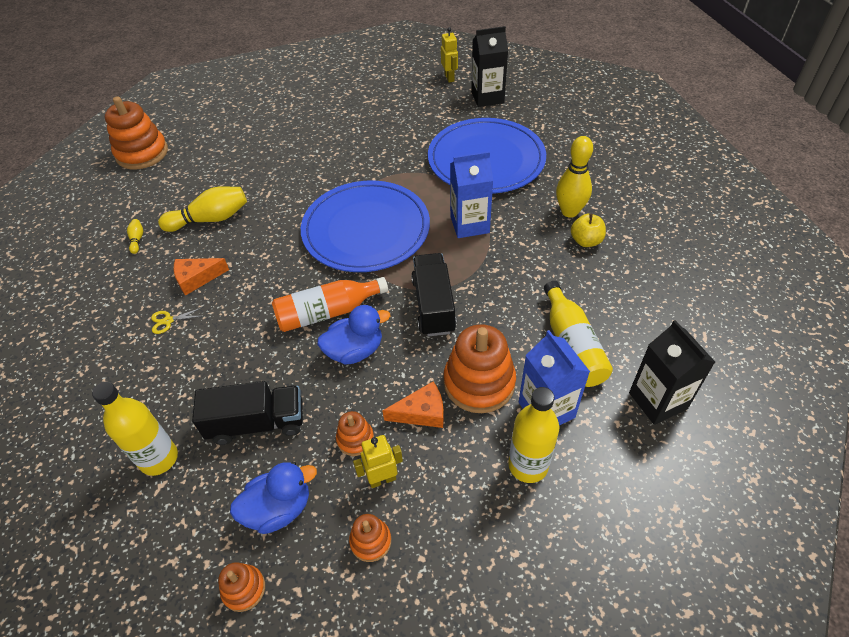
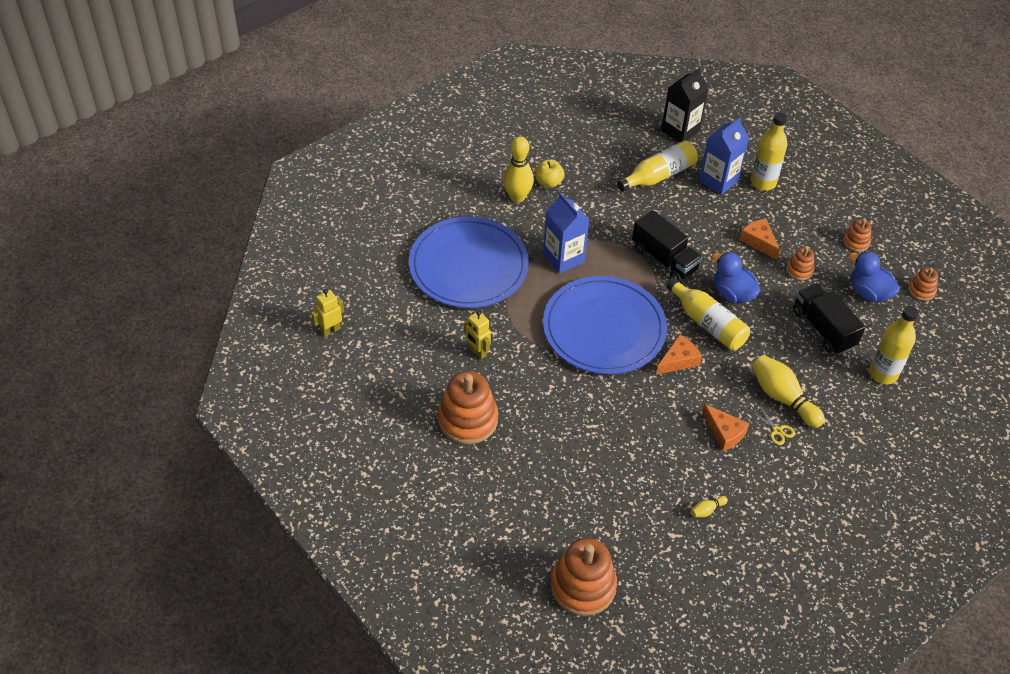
camera: 115 degrees left, 0 degrees up
yellow bowling pin [158,186,247,232] -> yellow bowling pin moved to [752,355,825,428]
orange bottle [272,277,388,332] -> yellow bottle [666,278,750,350]
yellow robot [353,435,403,488] -> yellow robot moved to [464,311,491,360]
black truck [411,253,457,337] -> black truck turned 105 degrees counterclockwise [632,210,702,281]
orange stacking toy [444,324,516,413] -> orange stacking toy moved to [438,371,498,444]
black carton [471,26,508,107] -> none
none -> orange cheese [656,335,702,375]

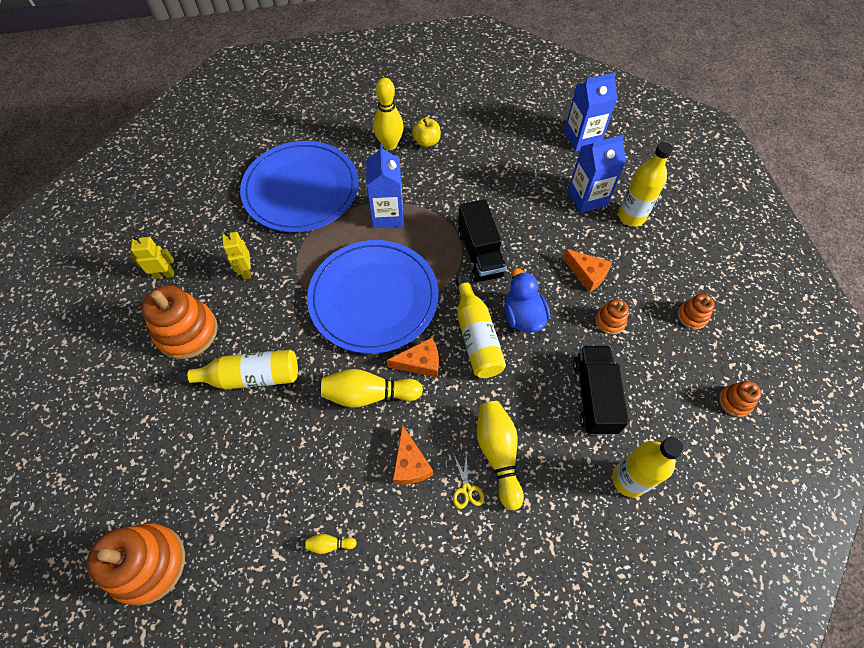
camera: 30 degrees right, 10 degrees up
yellow robot [311,289,344,337] -> yellow robot moved to [130,235,174,279]
yellow bottle [617,140,698,192] -> yellow bottle moved to [179,350,298,389]
black carton [661,68,709,143] -> blue carton [564,72,618,151]
orange cheese [740,218,780,259] -> orange cheese turned 135 degrees clockwise [563,249,612,292]
blue duck [849,251,900,302] -> none
none -> yellow bowling pin [321,369,423,408]

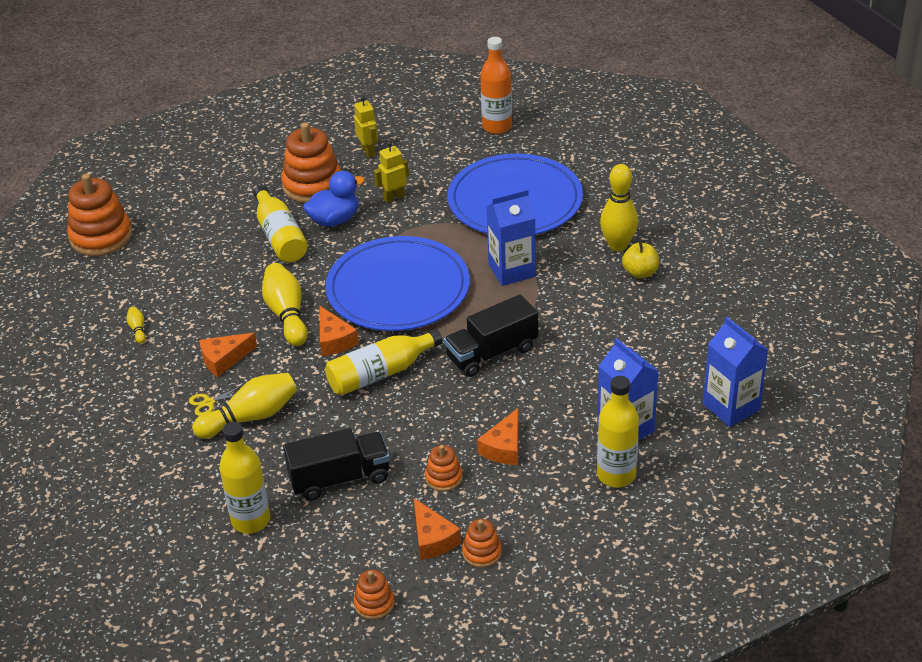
camera: 75 degrees right, 20 degrees down
blue duck [504,268,550,333] -> blue duck moved to [303,171,365,227]
none -> orange cheese [414,498,461,560]
none -> orange bottle [480,37,512,134]

